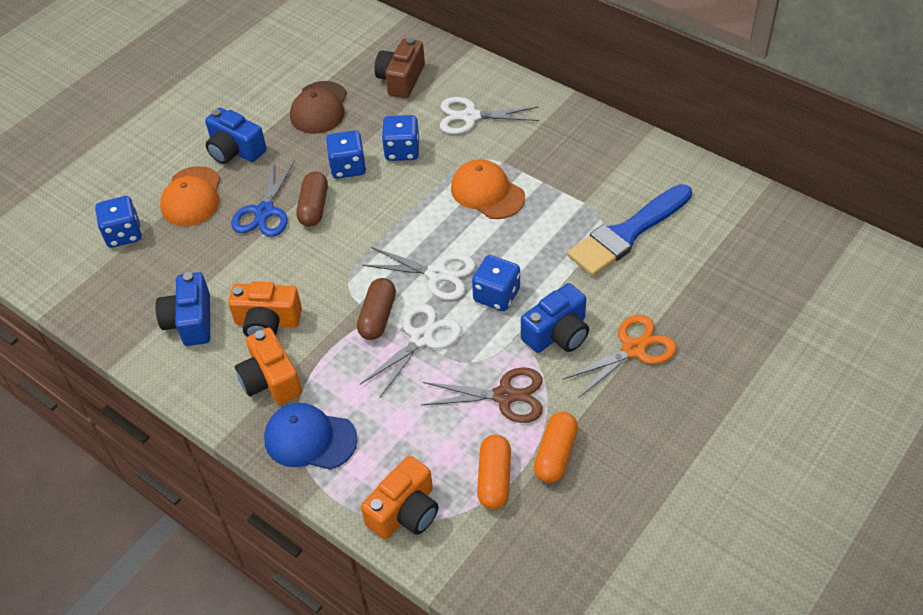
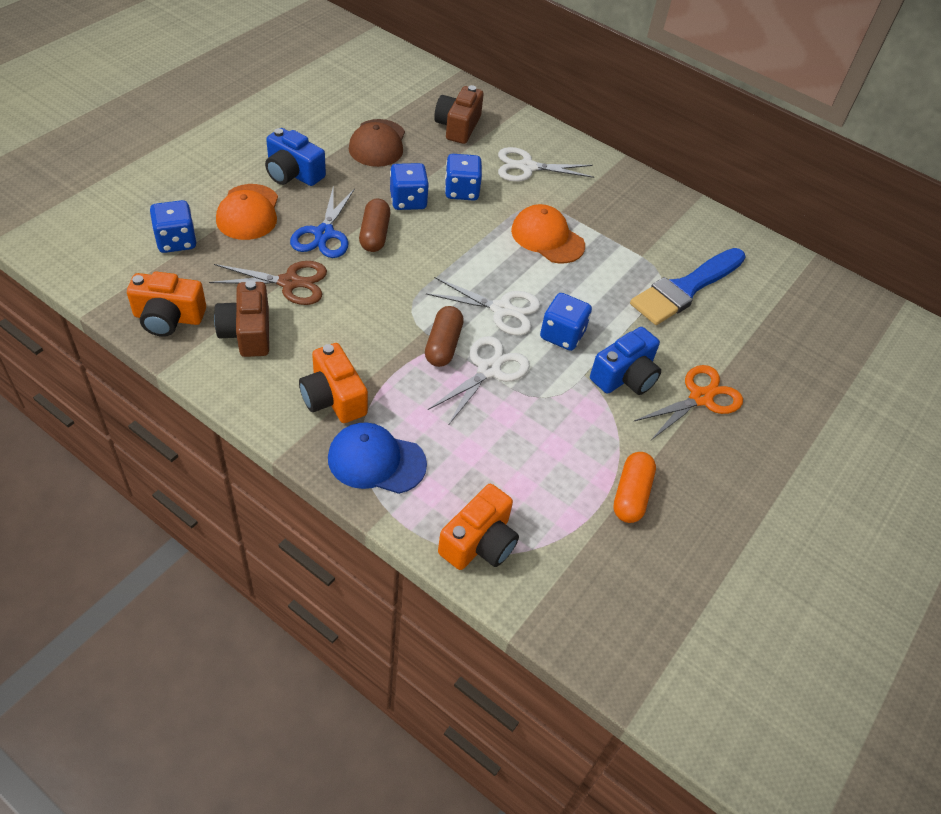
camera: 10 degrees left, 0 degrees up
blue camera [155,272,210,346] -> brown camera [214,280,269,357]
orange camera [228,281,302,337] -> orange camera moved to [127,271,206,337]
brown scissors [422,367,543,423] -> brown scissors moved to [209,261,327,305]
orange capsule [477,435,511,509] -> none

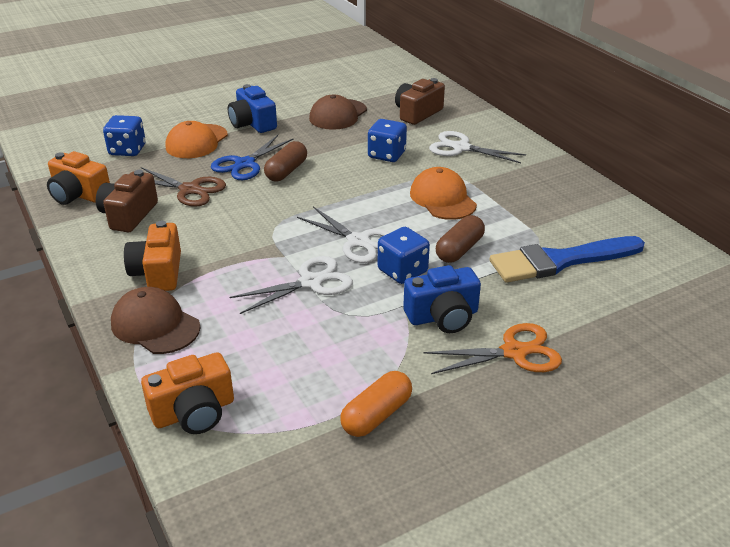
camera: 30 degrees right, 15 degrees down
blue cap [328,422,427,494] -> brown cap [111,287,201,354]
blue dice [390,163,429,210] -> none
brown capsule [425,306,464,367] -> brown capsule moved to [436,215,485,263]

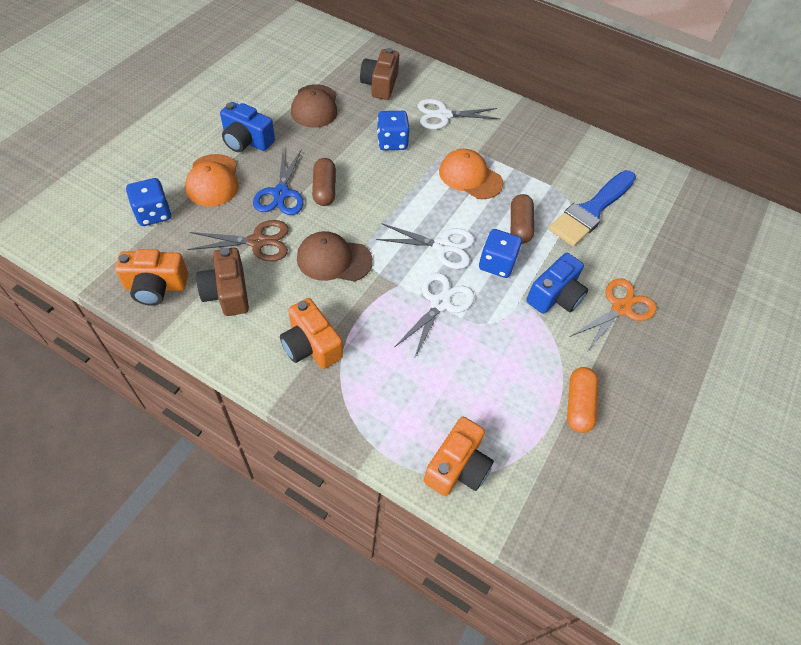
camera: 35 degrees left, 20 degrees up
brown cap [111,287,201,354] -> brown cap moved to [297,231,373,281]

